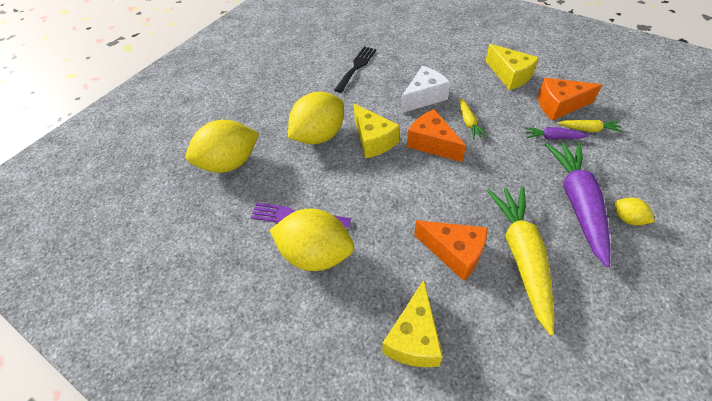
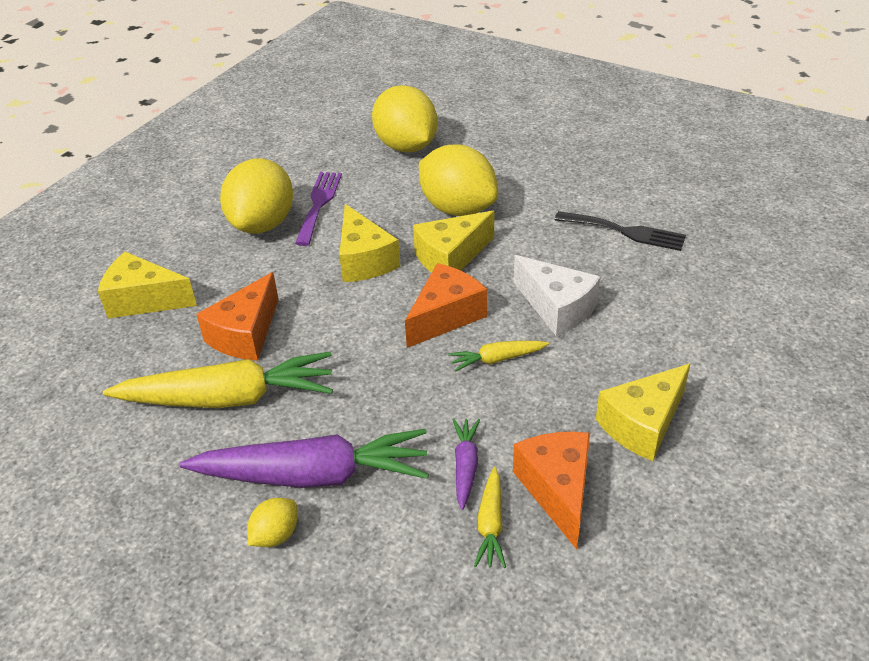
camera: 85 degrees right, 10 degrees down
none -> yellow cheese [339,204,400,282]

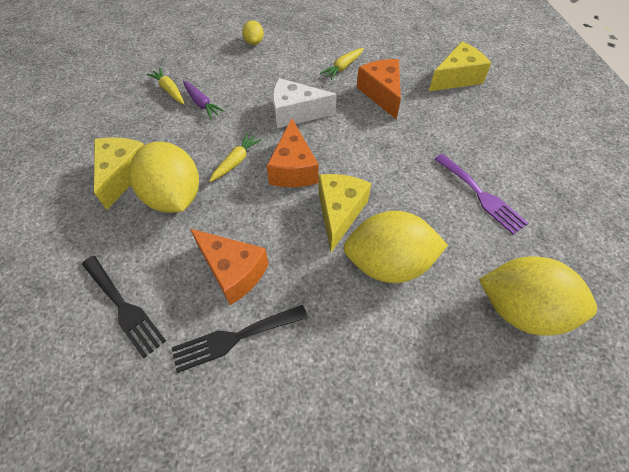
camera: 135 degrees right, 15 degrees up
yellow carrot [103,351,333,408] -> yellow carrot [320,48,364,80], size x0.46
purple carrot [180,429,429,488] -> none
yellow lemon [220,158,293,233] -> yellow lemon moved to [129,142,199,213]
yellow cheese [339,204,400,282] -> none
orange cheese [513,432,590,549] -> orange cheese moved to [190,229,269,305]
white cheese [514,255,600,336] -> white cheese moved to [273,78,337,128]
none -> black fork [82,256,166,358]

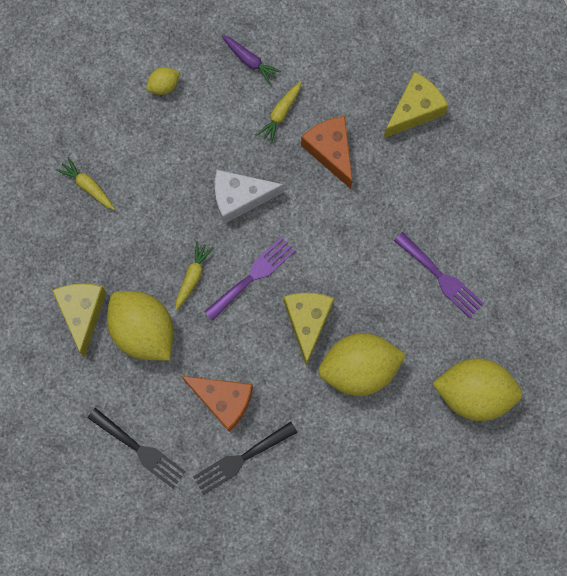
camera: 10 degrees left, 20 degrees up
purple carrot [183,81,224,119] -> purple carrot moved to [222,35,281,84]
yellow lemon [242,20,264,45] -> yellow lemon turned 75 degrees clockwise [146,67,180,95]
orange cheese [267,118,319,187] -> purple fork [204,237,295,320]

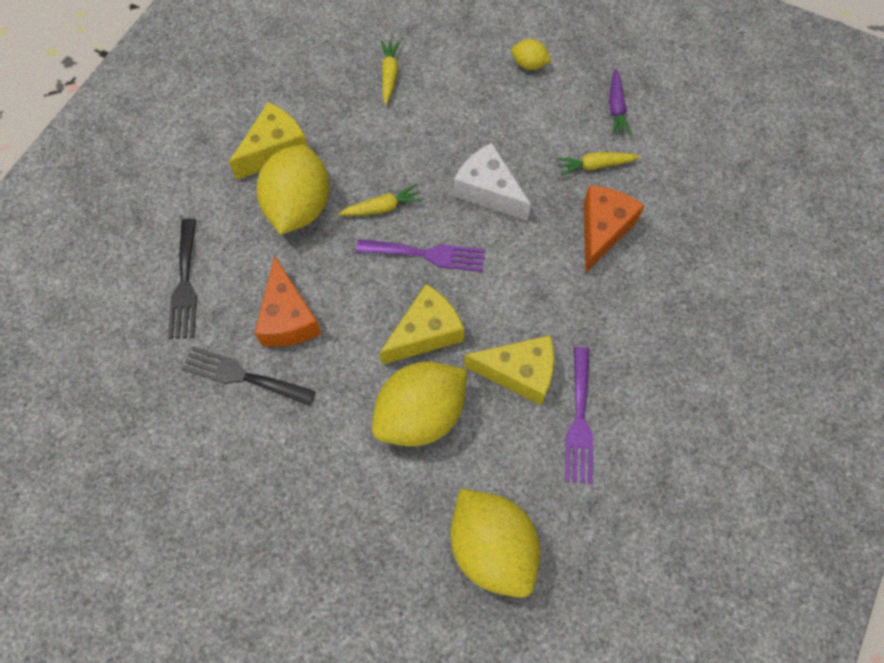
camera: 50 degrees right, 10 degrees down
yellow lemon [318,333,406,396] -> yellow lemon turned 75 degrees counterclockwise [372,362,467,446]
yellow cheese [383,72,448,138] -> yellow cheese moved to [464,335,554,405]

